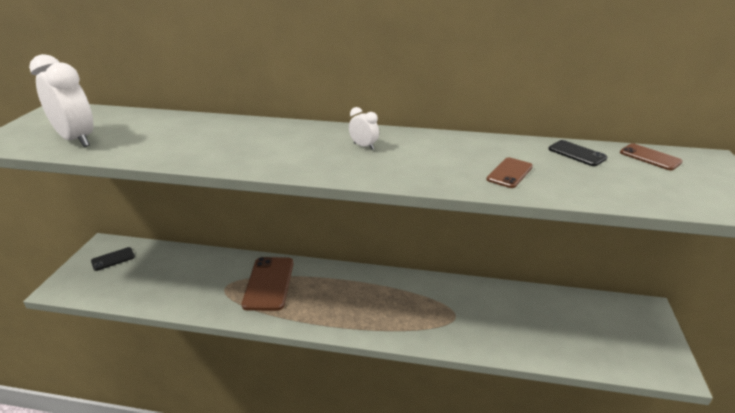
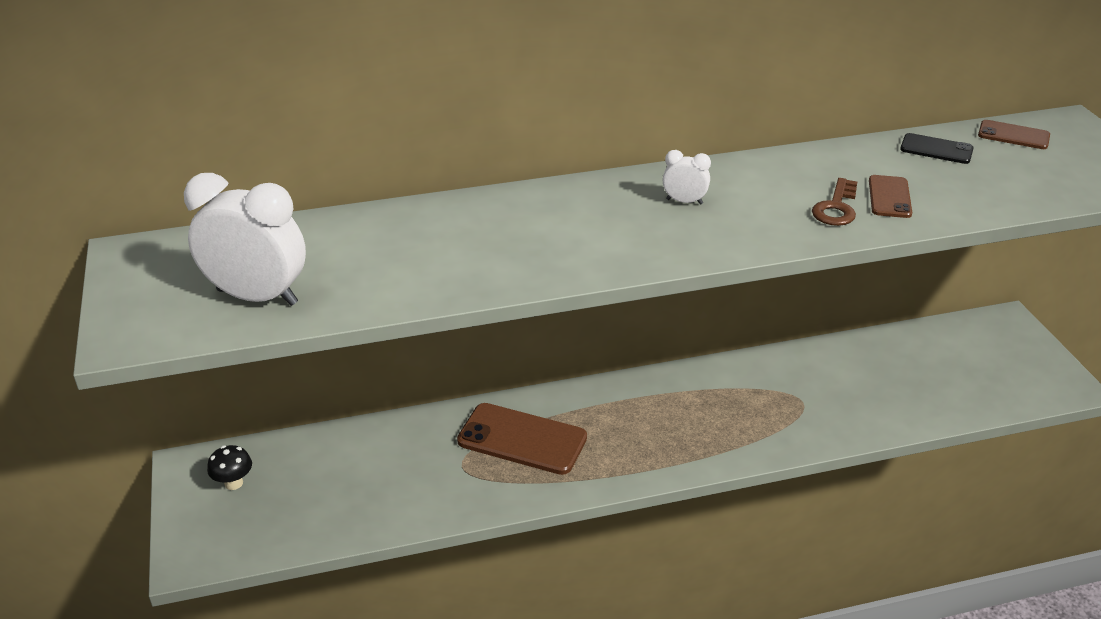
camera: 25 degrees left, 5 degrees up
black phone [91,247,135,271] -> black mushroom [207,445,252,490]
brown phone [242,257,293,311] -> brown phone turned 45 degrees counterclockwise [457,403,587,475]
none -> brown key [812,178,857,226]

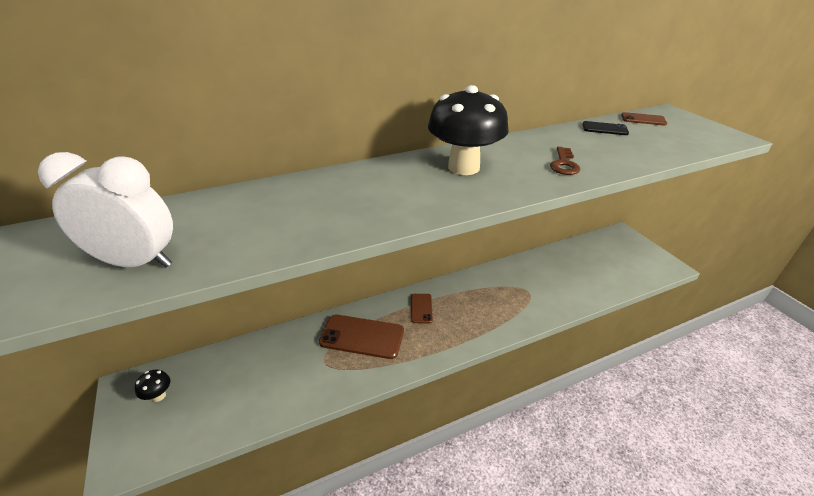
camera: 10 degrees left, 0 degrees up
white clock [663,150,711,205] -> black mushroom [428,85,508,175]
brown phone [869,175,912,218] -> brown phone moved to [411,294,433,323]

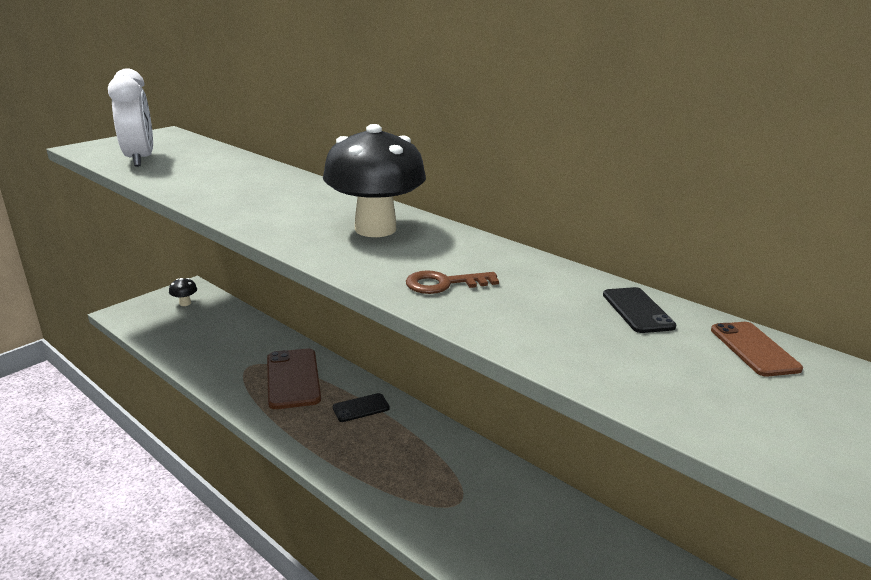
camera: 65 degrees right, 10 degrees down
brown phone [411,294,433,323] -> black phone [333,393,390,422]

